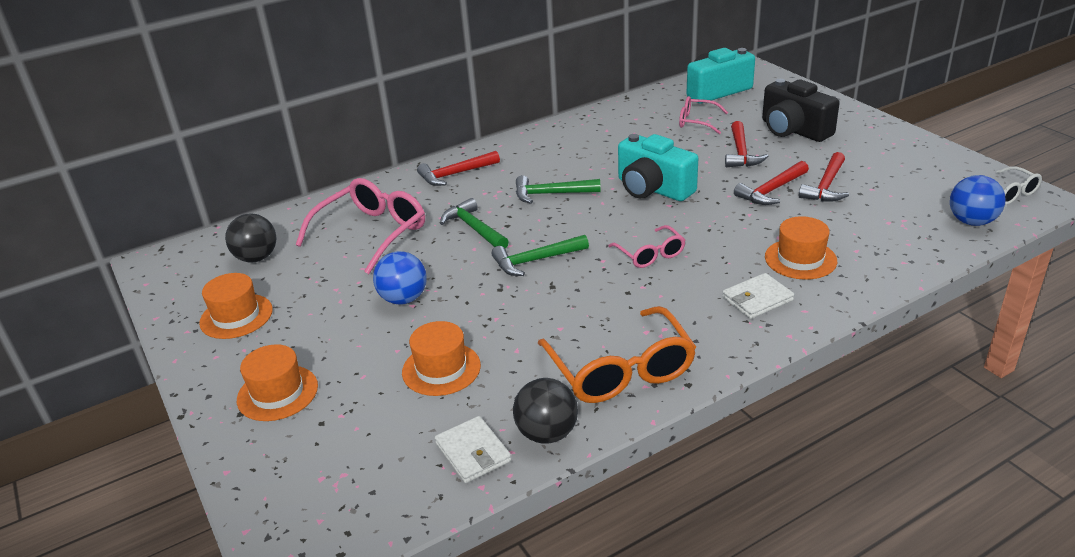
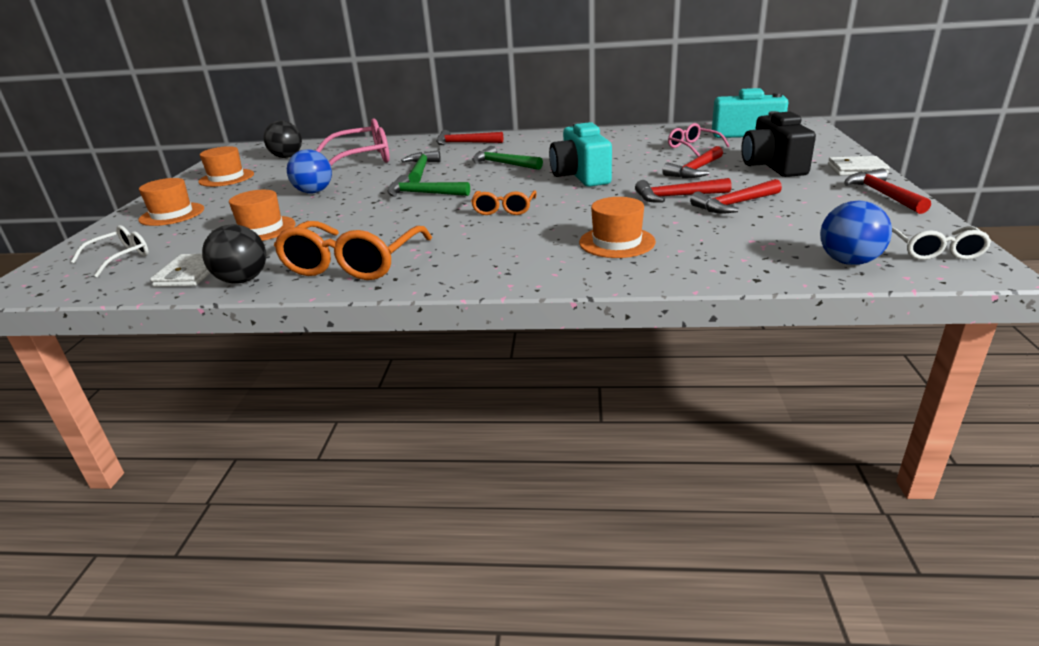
camera: 35 degrees right, 5 degrees down
pink glasses [608,225,685,268] -> orange glasses [471,190,537,215]
white wallet [722,273,794,319] -> white wallet moved to [828,156,890,175]
none -> white glasses [71,225,149,277]
none -> red hammer [844,168,931,214]

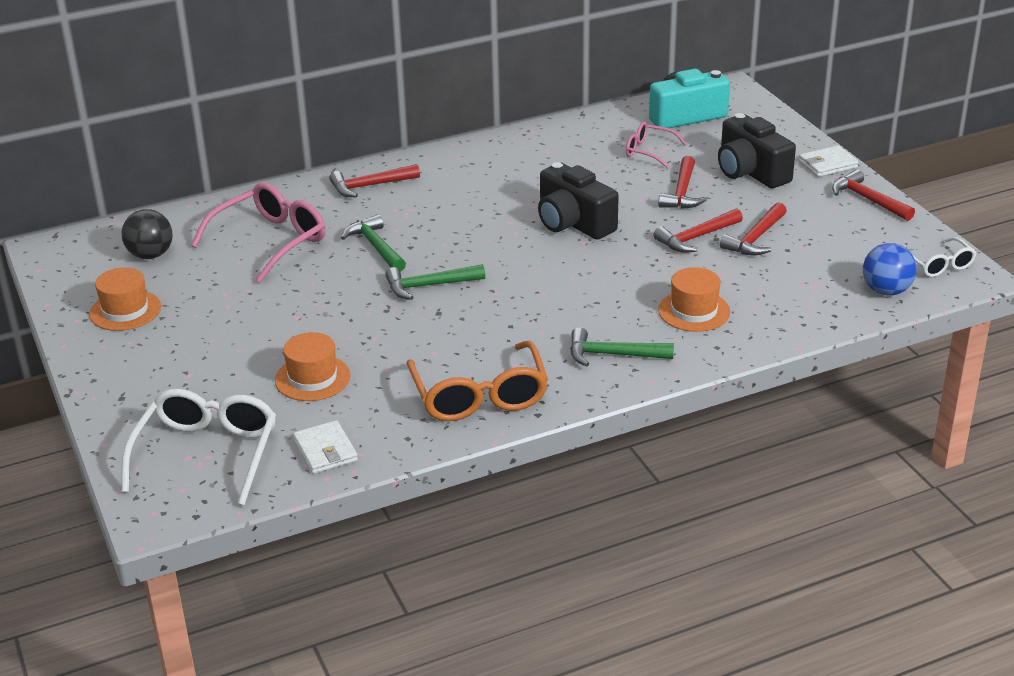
camera: 30 degrees left, 5 degrees up
white glasses [71,225,149,277] -> white glasses [121,389,276,505], size x1.81
orange hat [139,178,204,226] -> none
black ball [202,224,266,284] -> none
blue ball [287,149,332,194] -> none
orange glasses [471,190,537,215] -> none
green hammer [473,146,543,170] -> green hammer moved to [570,327,674,367]
turquoise camera [549,122,612,187] -> black camera [538,162,619,240]

